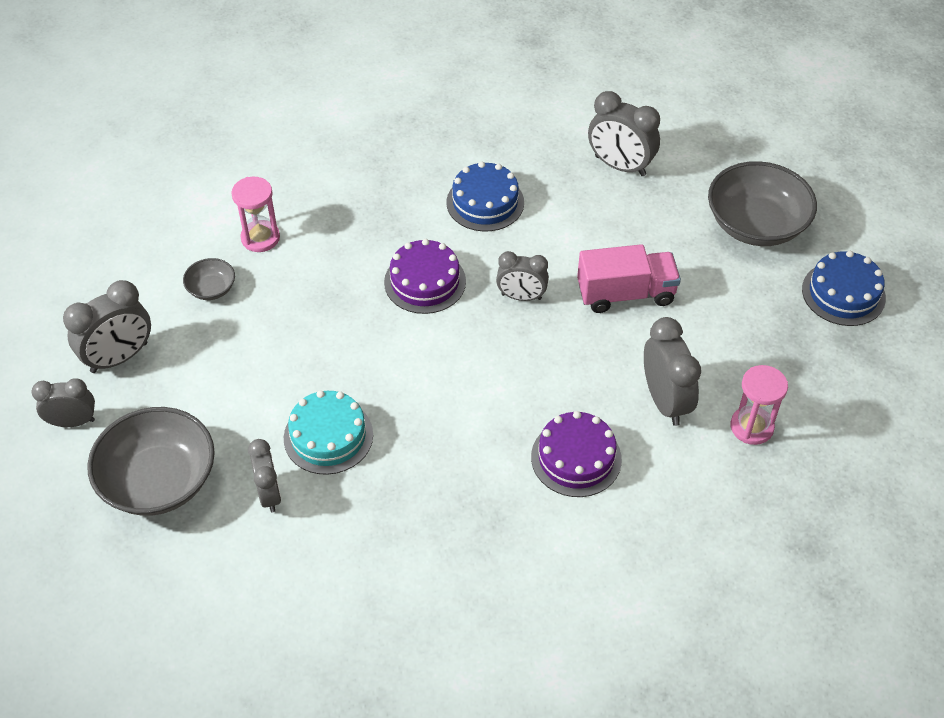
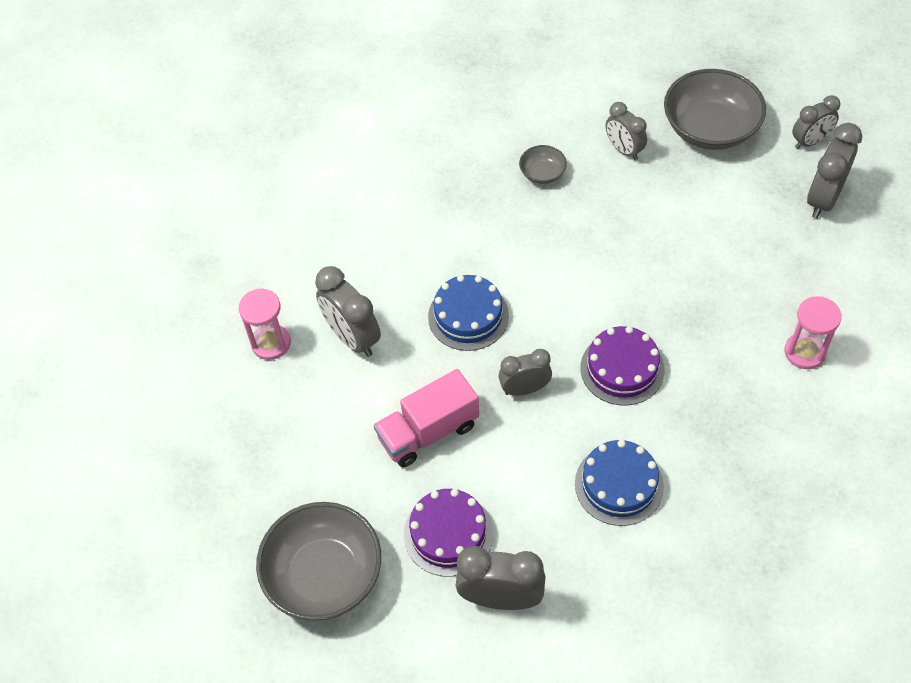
camera: 160 degrees right, 5 degrees up
grey bowl [183,258,235,300] -> grey bowl moved to [519,145,567,184]
turquoise cake [284,390,373,475] -> none
purple cake [531,411,622,497] -> purple cake moved to [404,489,493,577]
blue cake [802,251,886,326] -> blue cake moved to [428,275,509,351]

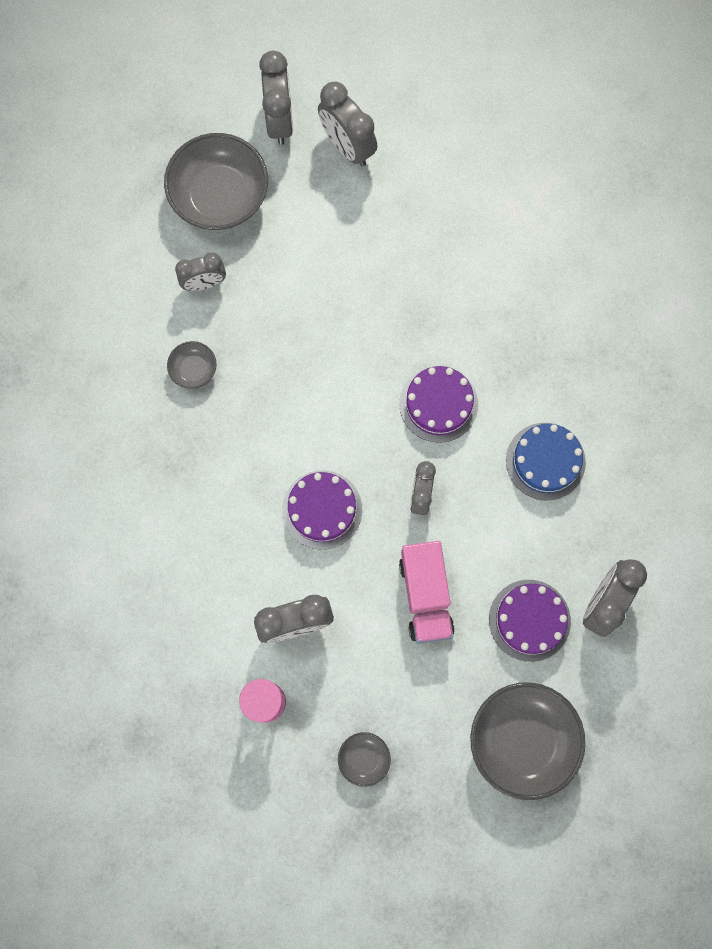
camera: 70 degrees left, 20 degrees up
blue cake [428,275,509,351] -> purple cake [282,470,362,549]
pink hourglass [785,296,842,369] -> none
grey clock [792,95,840,149] -> grey clock [259,51,293,145], size x1.51
none -> grey bowl [338,732,391,787]

